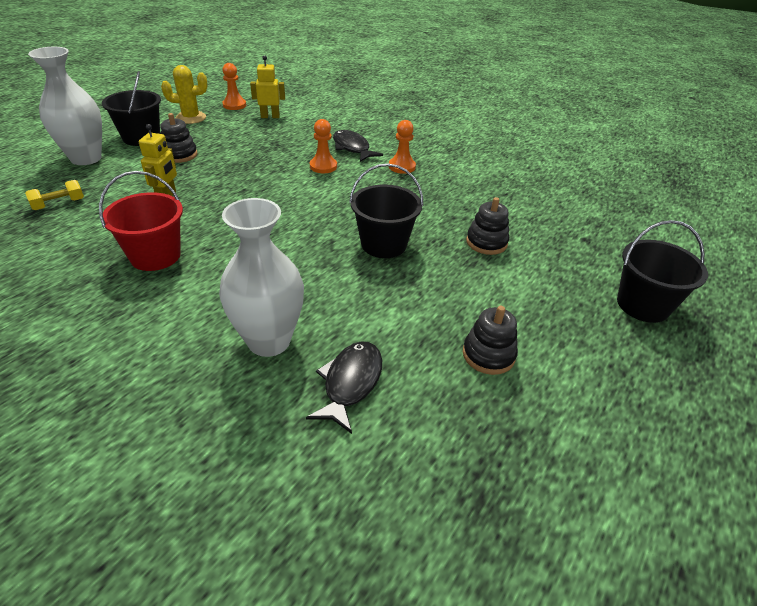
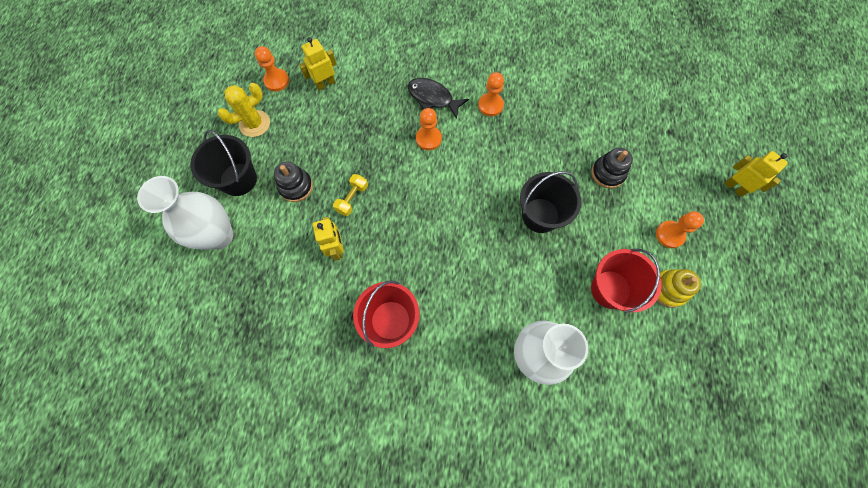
camera: 25 degrees left, 30 degrees up
yellow dumbbell [25,180,84,210] -> yellow dumbbell moved to [333,174,368,216]
black fish [306,341,382,434] -> none
black stacking toy [463,306,518,375] -> yellow stacking toy [657,269,701,307]
black bucket [617,220,708,323] -> yellow robot [724,151,788,197]
none -> red bucket [591,249,662,313]
none -> orange pawn [656,211,704,248]

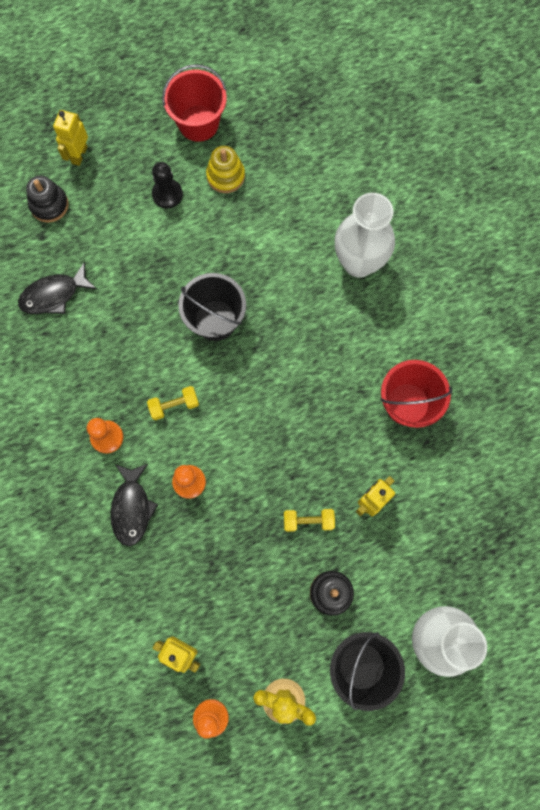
camera: 120 degrees left, 5 degrees up
red bucket [591,249,662,313] -> red bucket moved to [162,64,227,142]
black stacking toy [592,148,633,188] -> black stacking toy moved to [26,176,69,223]
orange pawn [656,211,704,248] -> black pawn [152,162,183,209]
none -> black fish [18,262,98,314]
none -> yellow dumbbell [147,386,199,420]

